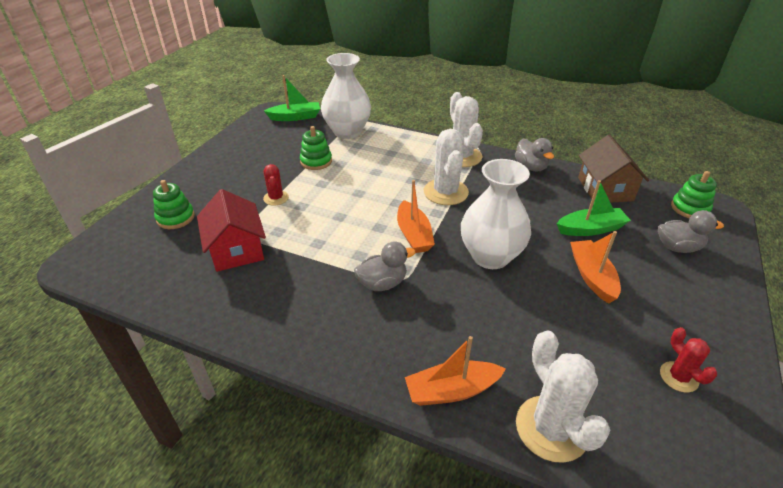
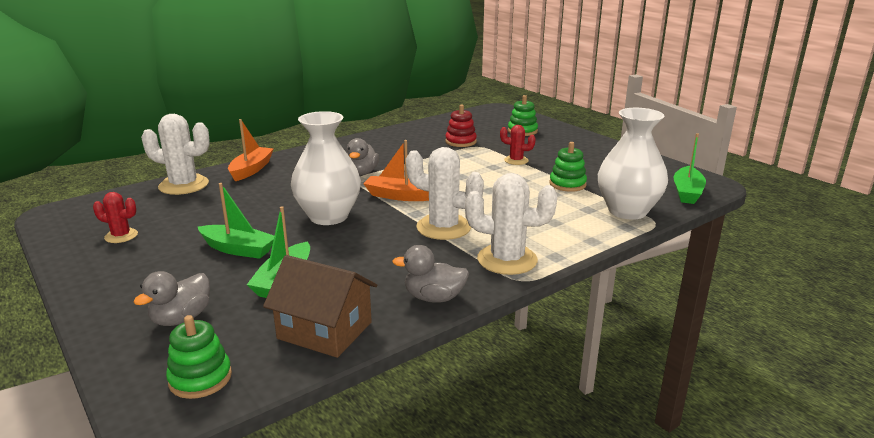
camera: 120 degrees right, 15 degrees down
red house [197,189,266,272] -> red stacking toy [445,104,477,147]
orange boat [570,231,621,303] -> green boat [198,183,274,259]

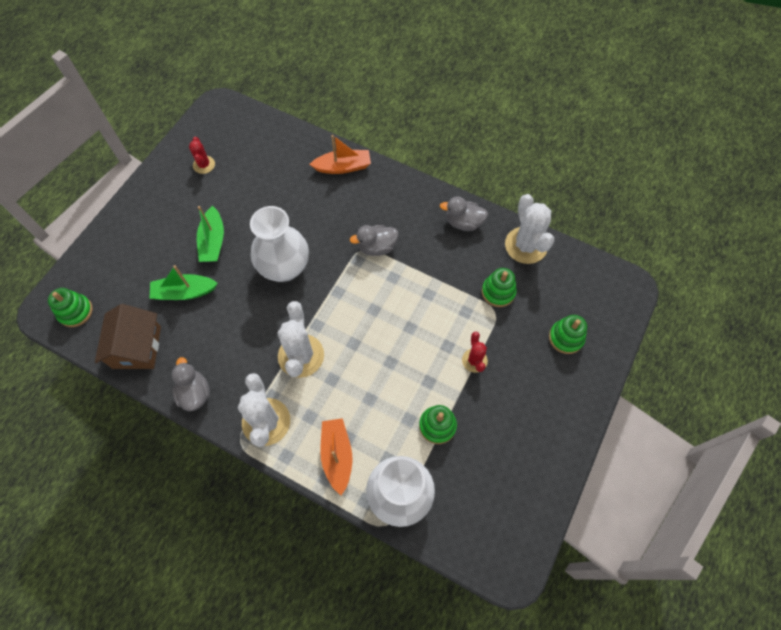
camera: 65 degrees right, 40 degrees up
grey duck [133,271,210,326] -> grey duck moved to [440,196,488,231]
white cactus [141,114,210,195] -> white cactus moved to [505,194,554,264]
orange boat [363,140,429,201] -> orange boat moved to [320,418,352,495]
red stacking toy [445,104,477,147] -> green stacking toy [482,268,517,307]
green boat [674,133,706,204] -> none

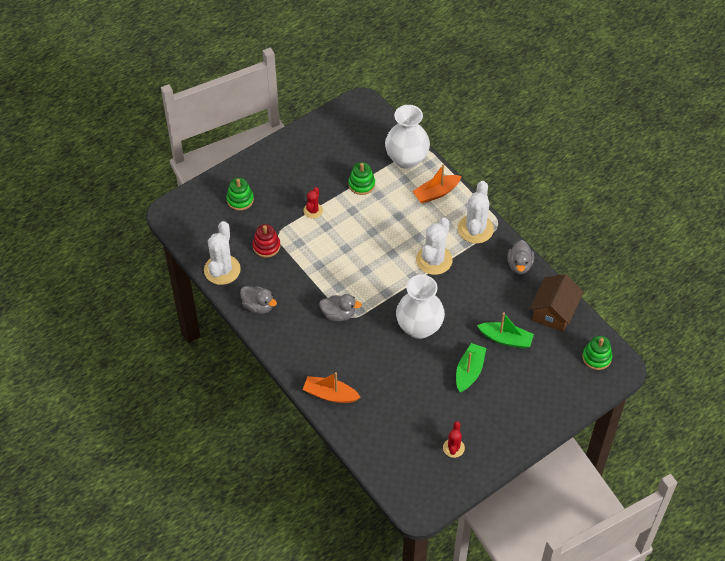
camera: 155 degrees left, 10 degrees down
orange boat [320,418,352,495] -> orange boat turned 45 degrees clockwise [412,164,462,204]
green stacking toy [482,268,517,307] -> red stacking toy [253,224,280,258]

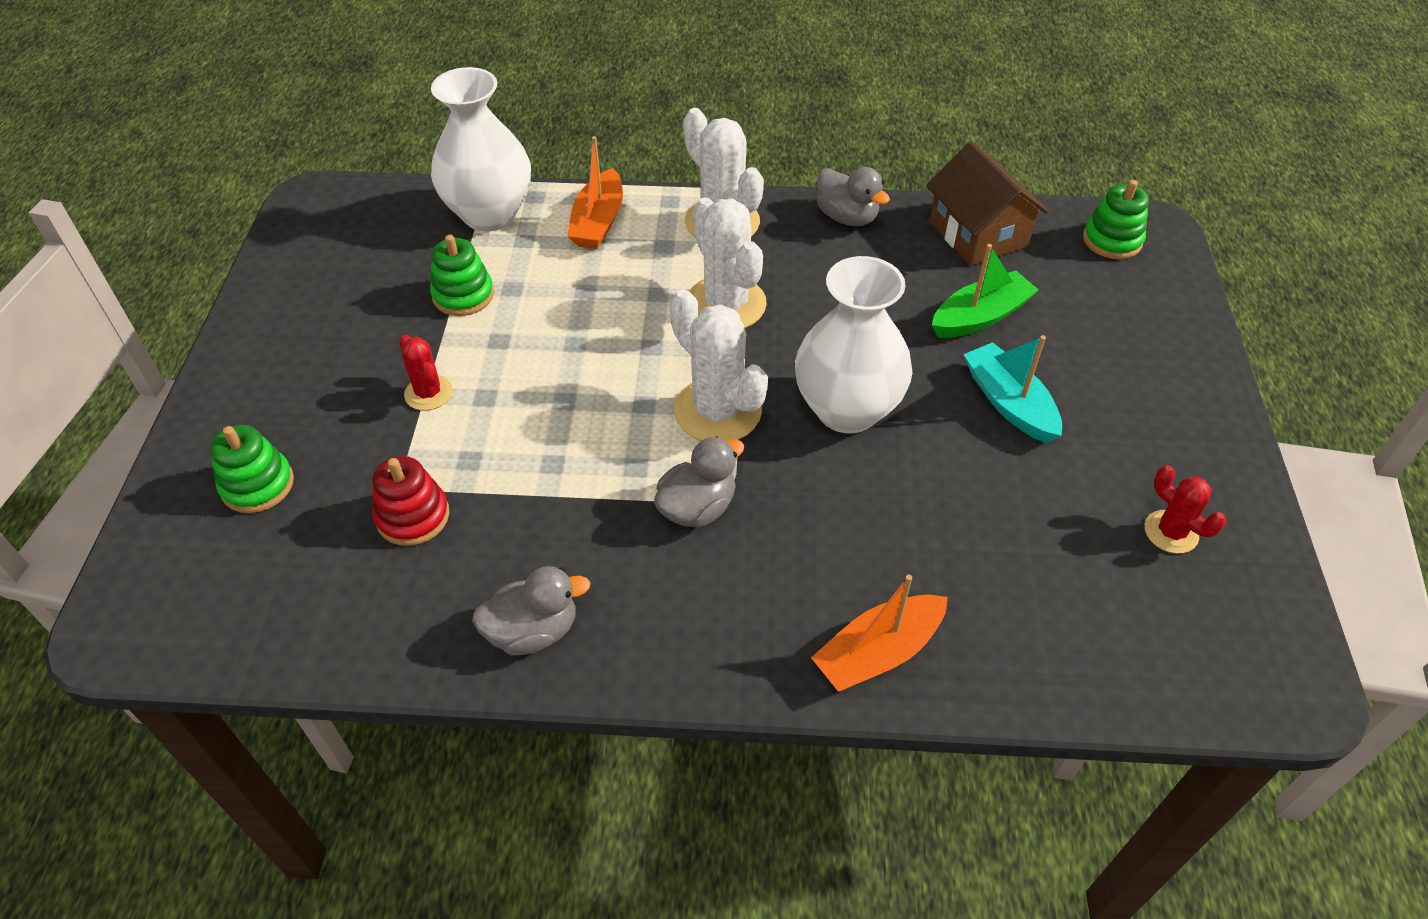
camera: 50 degrees left, 5 degrees down
white cactus [204,221,241,285] -> white cactus moved to [670,289,768,441]
green boat [456,343,486,393] -> turquoise boat [963,335,1062,443]

